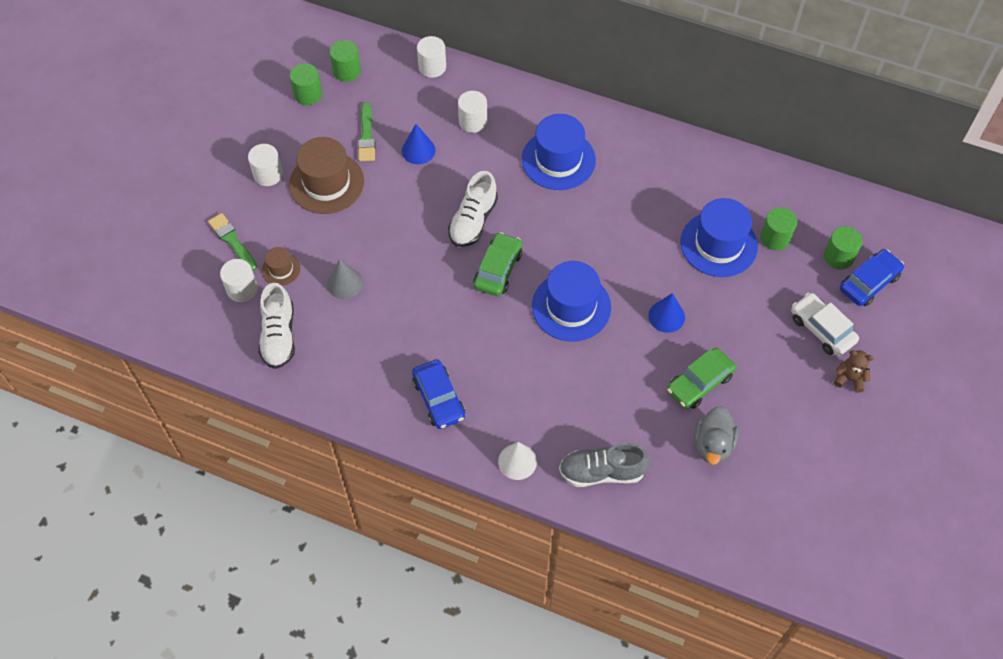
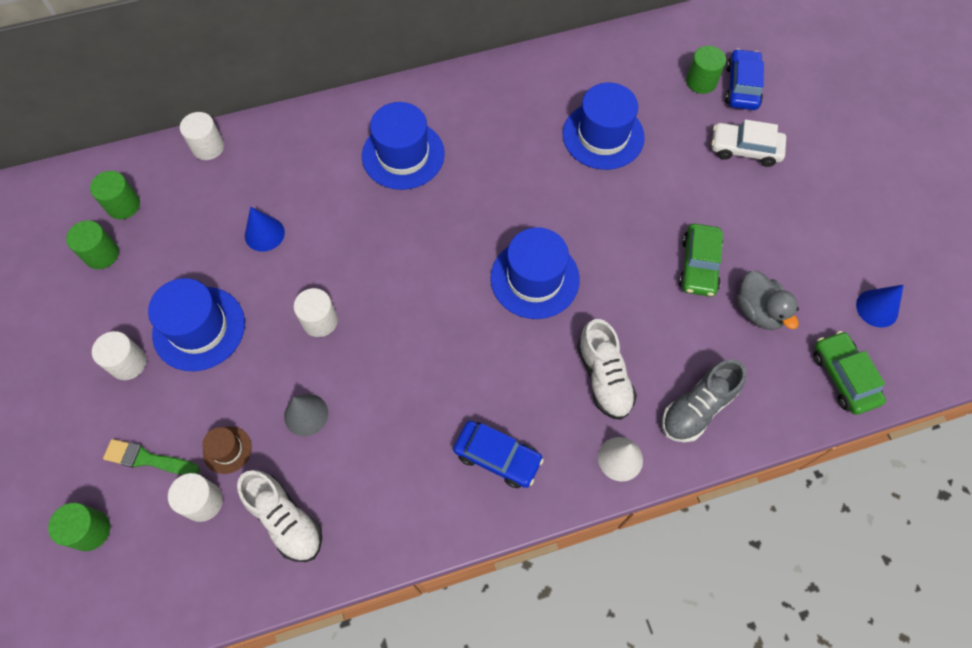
camera: 40 degrees left, 5 degrees up
brown hat [289,137,364,214] -> blue hat [148,278,245,371]
green brush [358,102,375,161] -> none
white shoe [448,171,498,247] -> white shoe moved to [577,319,637,420]
white cylinder [458,91,487,133] -> white cylinder moved to [294,288,338,337]
green car [474,232,522,296] -> green car moved to [813,331,886,415]
blue cone [648,293,685,333] -> blue cone moved to [856,285,904,328]
green cylinder [760,207,797,250] -> green cylinder moved to [48,503,110,551]
brown teddy bear [834,350,874,393] -> none

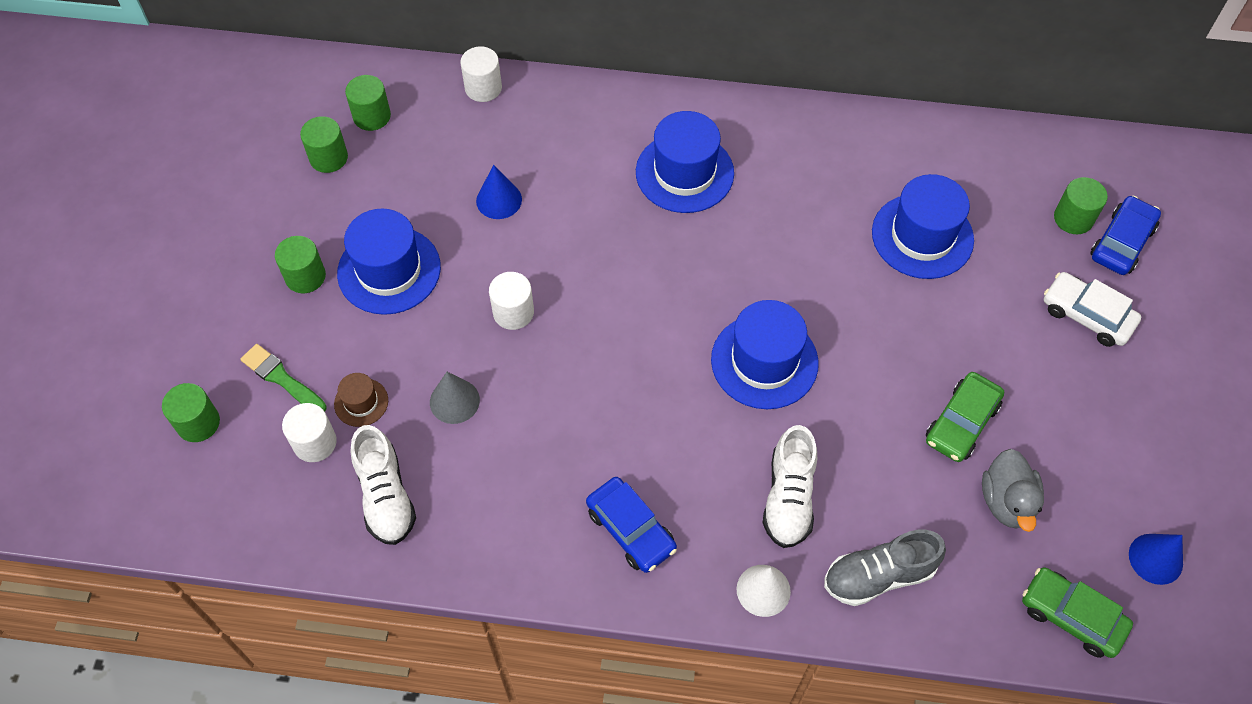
camera: 25 degrees right, 5 degrees down
white cylinder [92,331,146,380] -> green cylinder [275,236,326,293]
green car [813,331,886,415] -> green car turned 60 degrees counterclockwise [1022,567,1133,658]

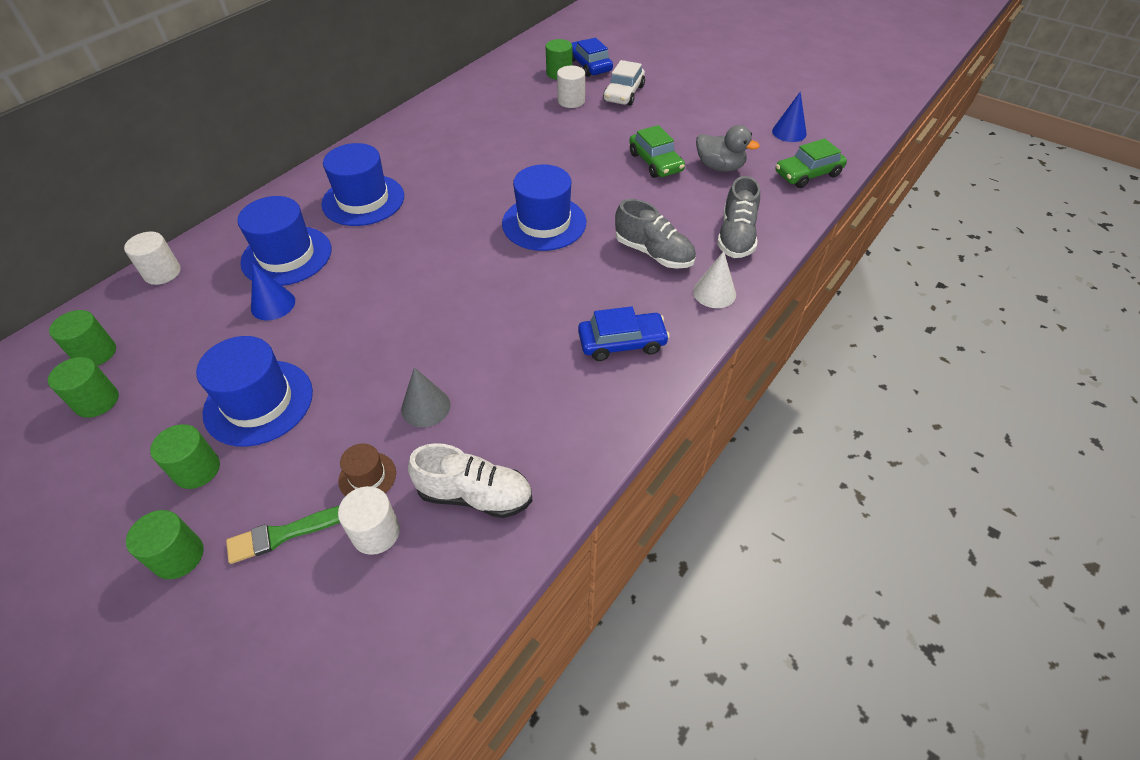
camera: 60 degrees left, 10 degrees down
green cylinder [162,383,220,442] -> green cylinder moved to [126,510,204,579]
white cylinder [489,272,534,330] -> white cylinder moved to [557,66,585,108]
white shoe [763,425,817,548] -> grey shoe [615,199,696,269]
blue hat [872,174,974,279] -> blue hat moved to [237,196,331,286]
white car [1044,272,1141,347] -> white car turned 45 degrees counterclockwise [603,60,645,106]

